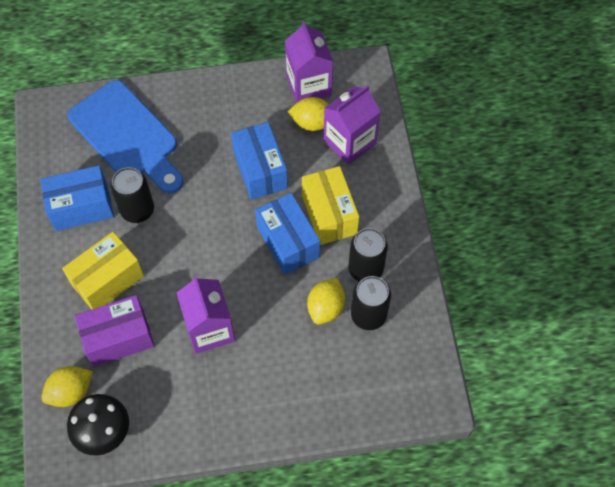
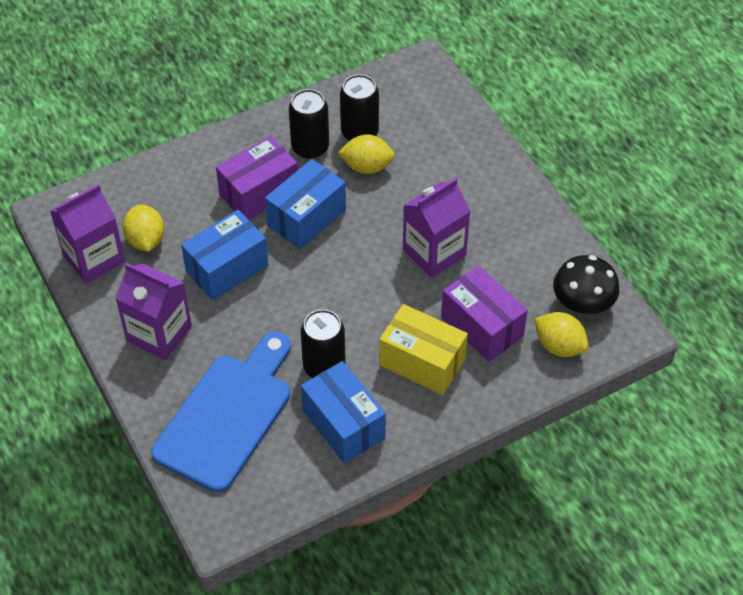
camera: 110 degrees left, 10 degrees down
yellow box [302,166,359,245] -> purple box [216,136,298,220]
purple carton [324,85,381,165] -> purple carton moved to [115,263,192,360]

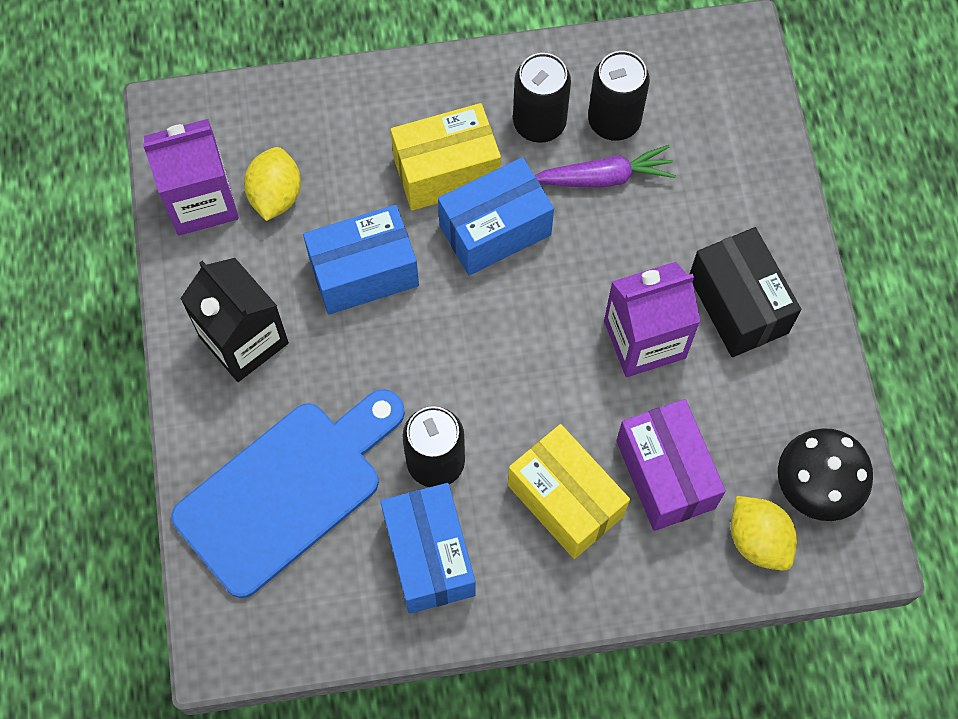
camera: 20 degrees right, 15 degrees up
purple carton [115,263,192,360] -> black carton [180,258,289,382]
purple box [216,136,298,220] -> yellow box [391,103,501,210]
yellow lemon [338,134,395,174] -> purple carrot [534,145,676,188]
none -> black box [689,227,801,357]

